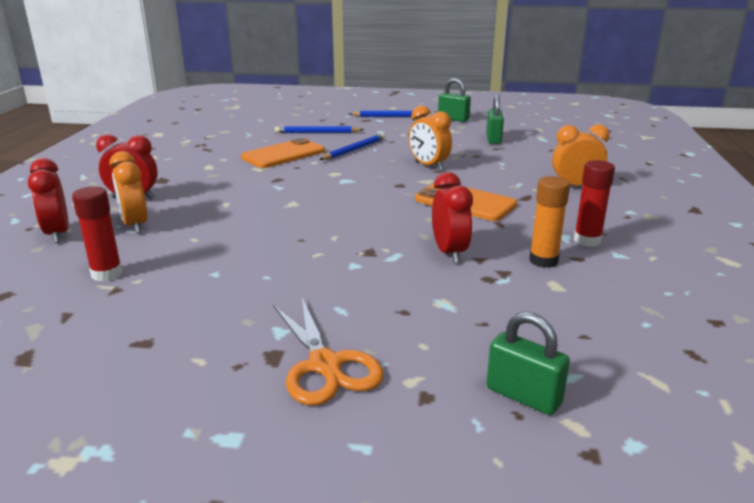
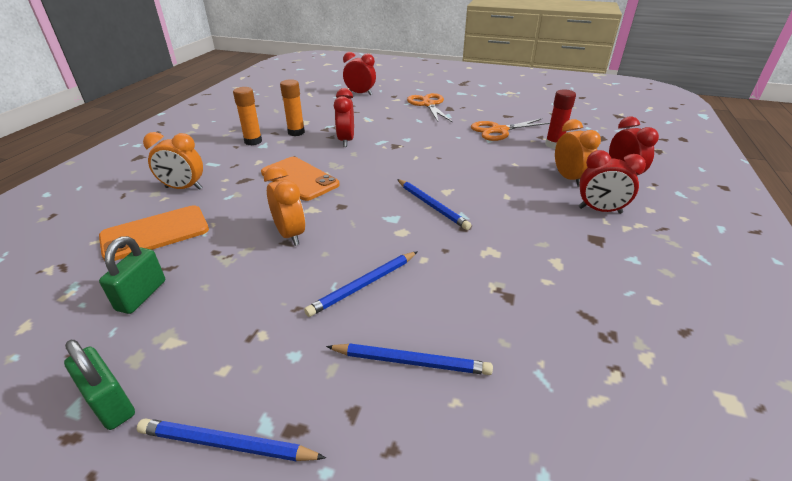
camera: 170 degrees left, 10 degrees up
orange phone [241,138,325,168] -> orange phone moved to [99,205,209,261]
green padlock [486,312,570,415] -> red clock [343,52,376,95]
red glue stick [574,160,615,247] -> orange glue stick [233,87,262,145]
none -> blue pencil [397,179,471,230]
none -> orange scissors [471,118,550,141]

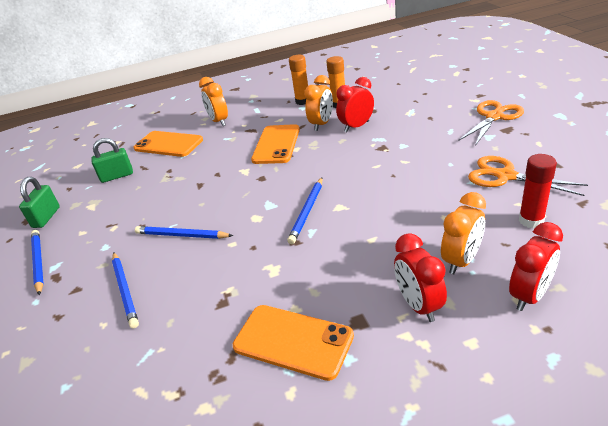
camera: 60 degrees right, 0 degrees up
orange clock [264,166,305,246] -> orange clock moved to [304,75,333,131]
red clock [343,52,376,95] -> none
none -> orange phone [233,305,354,381]

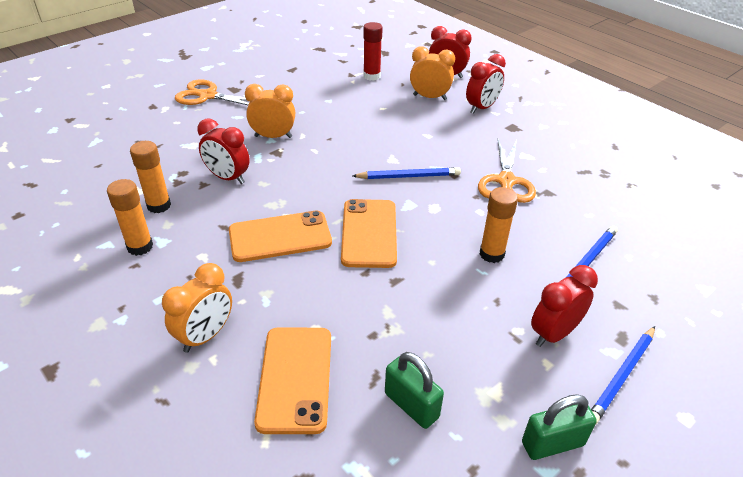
camera: 120 degrees left, 5 degrees up
blue pencil [135,226,233,239] -> orange glue stick [479,187,518,263]
orange phone [233,305,354,381] -> orange phone moved to [341,199,397,268]
orange clock [304,75,333,131] -> orange clock moved to [245,84,295,138]
orange scissors [468,156,588,196] -> orange scissors moved to [478,139,536,203]
none -> red clock [531,265,598,347]

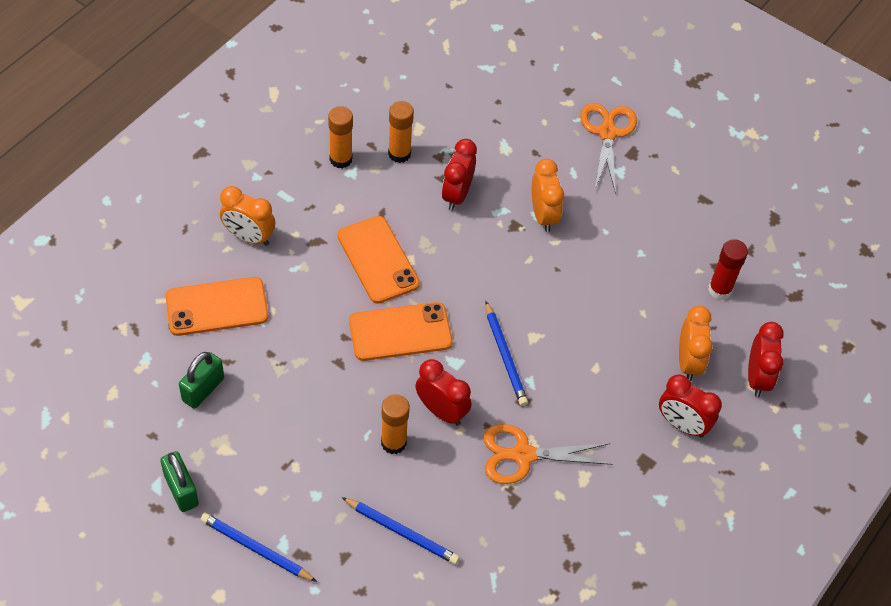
camera: 75 degrees right, 15 degrees up
red clock [531,265,598,347] -> red clock moved to [415,359,471,426]

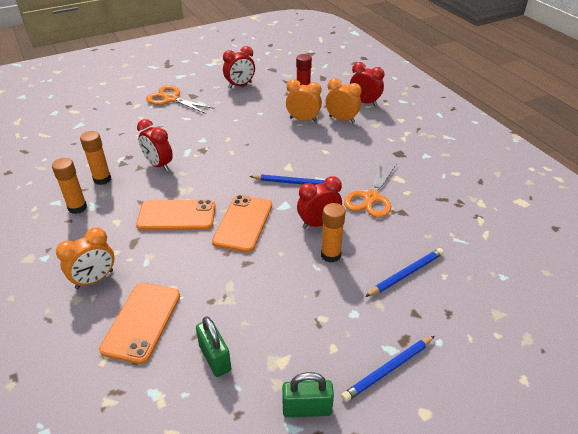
camera: 60 degrees left, 15 degrees down
orange clock [532,159,564,232] -> orange clock moved to [286,79,322,122]
red clock [659,374,722,437] -> red clock moved to [223,46,255,89]

